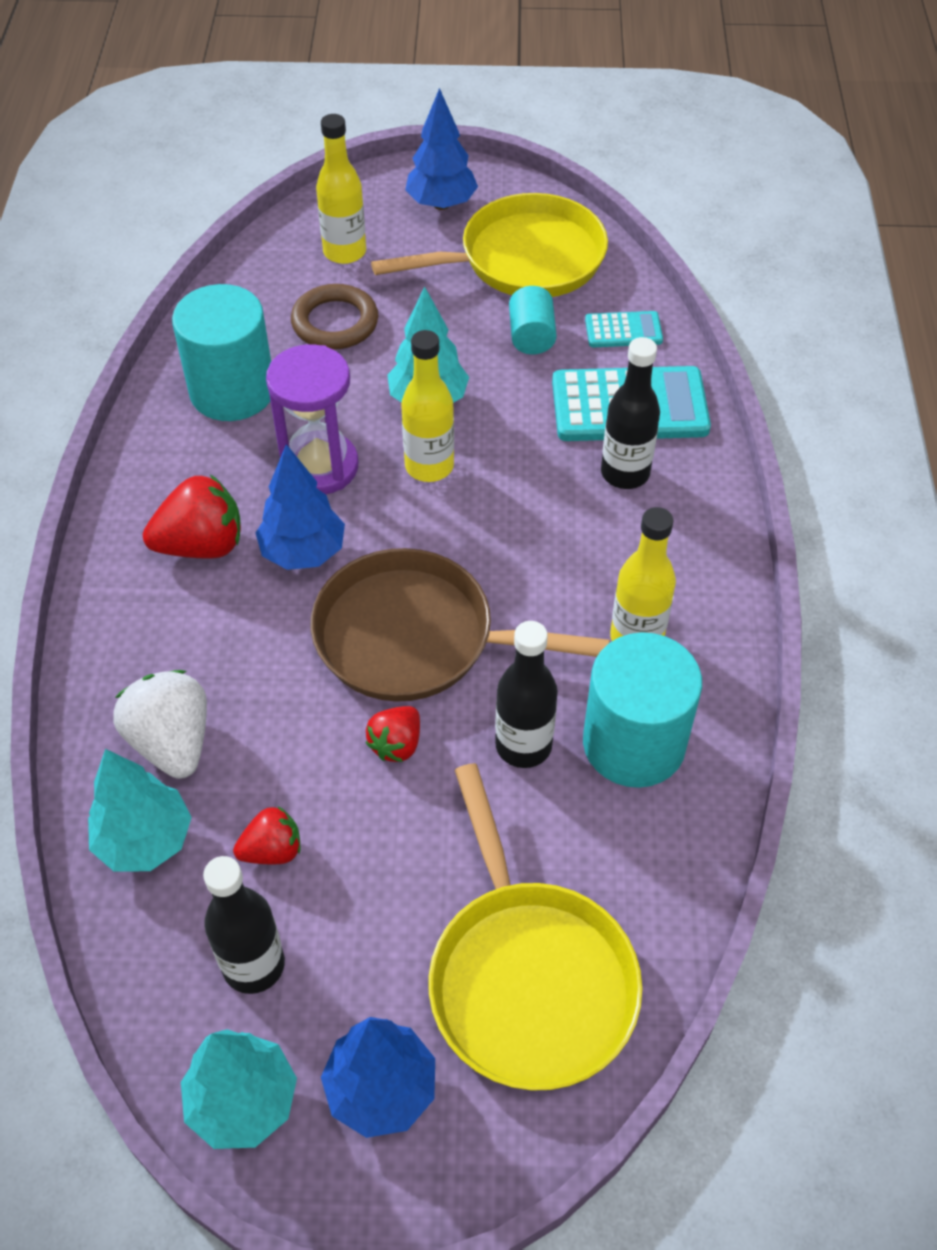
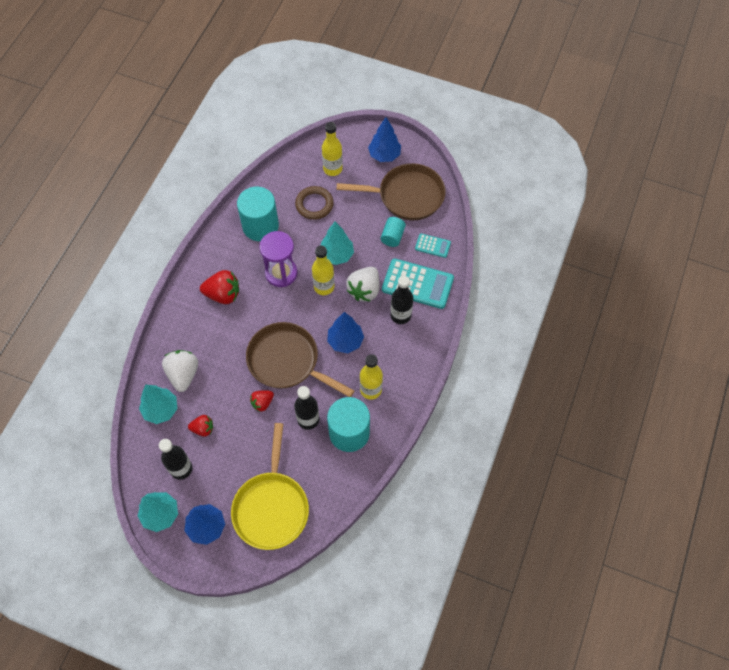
camera: 20 degrees right, 10 degrees up
blue tree [256,444,345,570] -> blue tree moved to [327,312,364,353]
yellow pan [371,193,608,297] -> brown pan [337,163,446,220]
none -> white strawberry [346,267,379,302]

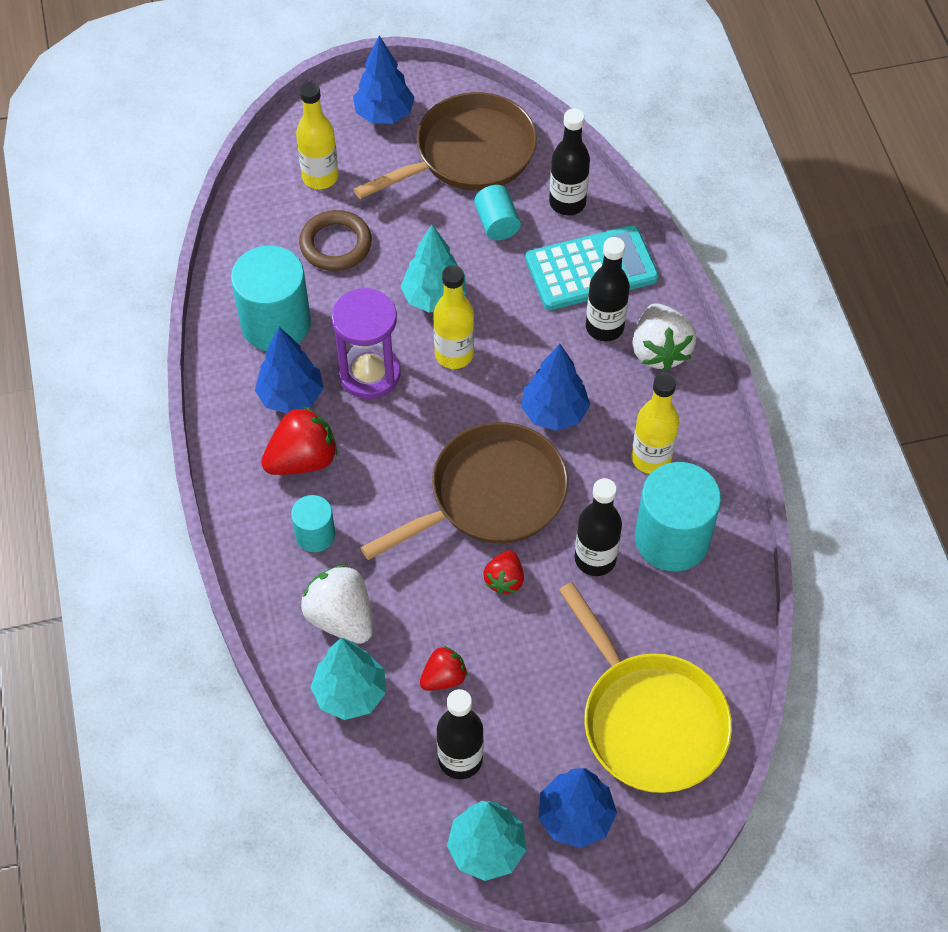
camera: 35 degrees left, 5 degrees down
brown pan [246,322,355,397] -> brown pan turned 150 degrees clockwise [360,422,568,560]
white strawberry [346,267,379,302] -> white strawberry moved to [632,303,697,371]
turquoise calculator [415,233,451,258] -> black bottle [549,109,590,215]
none -> blue tree [255,327,324,414]
none -> turquoise cylinder [291,495,335,552]

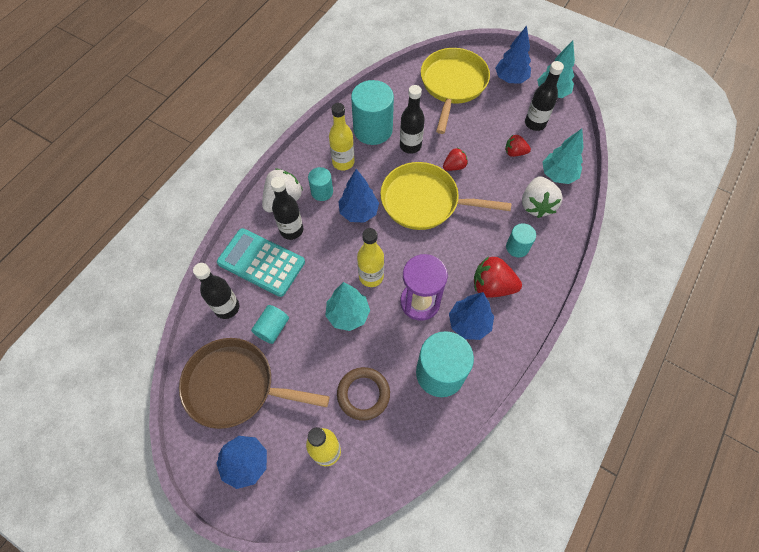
camera: 135 degrees left, 5 degrees up
brown pan [360,422,568,560] -> yellow pan [380,162,512,230]
none -> turquoise cylinder [308,167,333,201]

